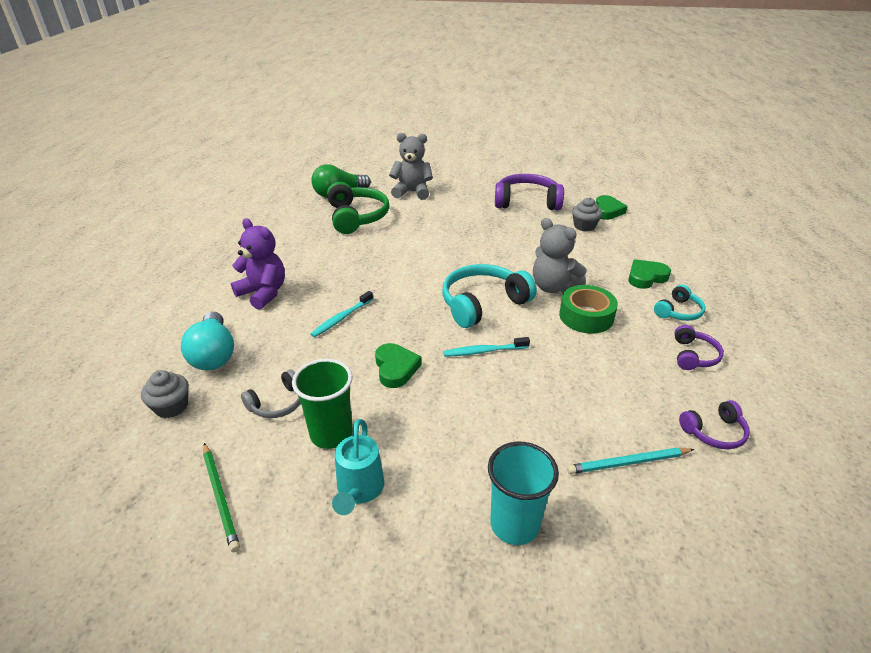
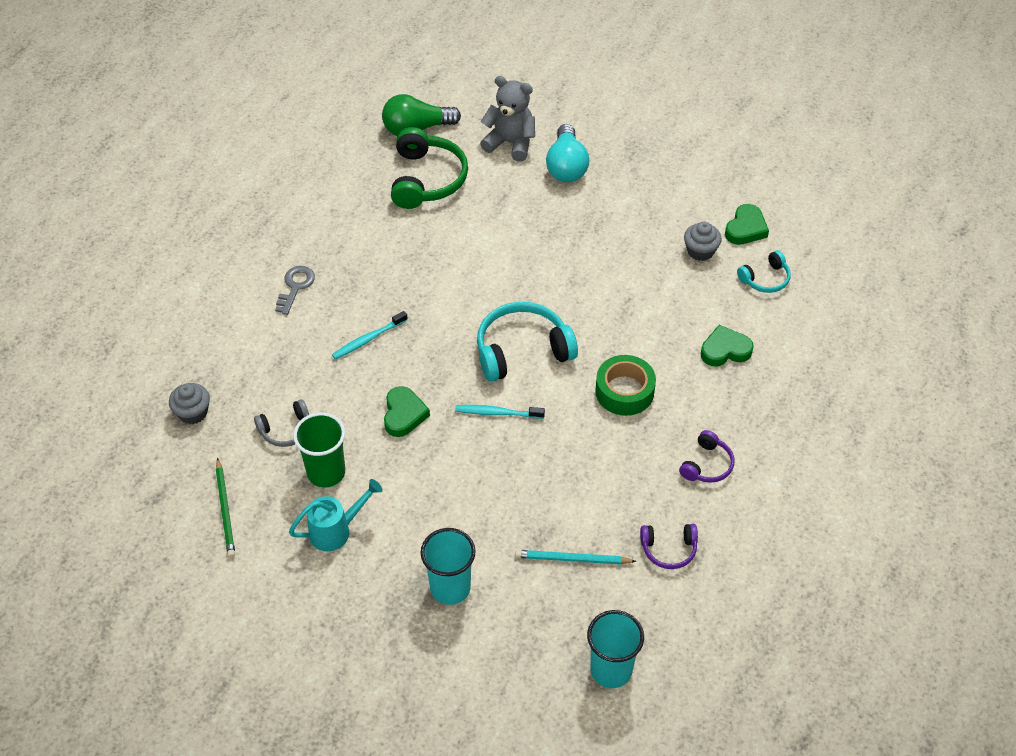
camera: 15 degrees right, 15 degrees up
turquoise light bulb [181,312,234,371] -> turquoise light bulb moved to [546,124,589,182]
purple teddy bear [231,218,285,310] -> grey key [275,266,315,315]
turquoise watering can [332,419,384,515] -> turquoise watering can turned 135 degrees counterclockwise [289,479,383,551]
purple headphones [495,174,564,210] -> none
grey teddy bear [533,218,586,293] -> none
turquoise headphones [654,285,705,321] -> turquoise headphones moved to [737,250,791,293]
none -> turquoise cup [587,610,644,688]

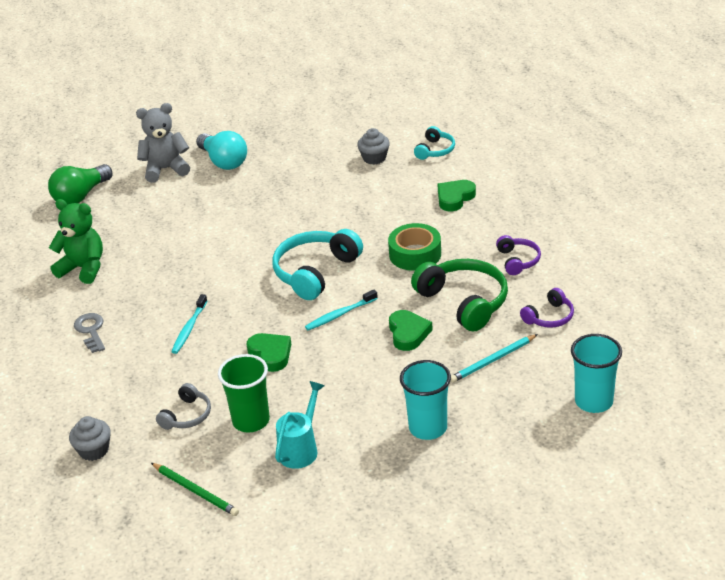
camera: 35 degrees left, 15 degrees down
green headphones [391,127,468,209] -> green headphones moved to [411,259,508,332]
green heart [725,204,769,245] -> green heart moved to [389,310,433,351]
none -> green teddy bear [49,199,103,284]

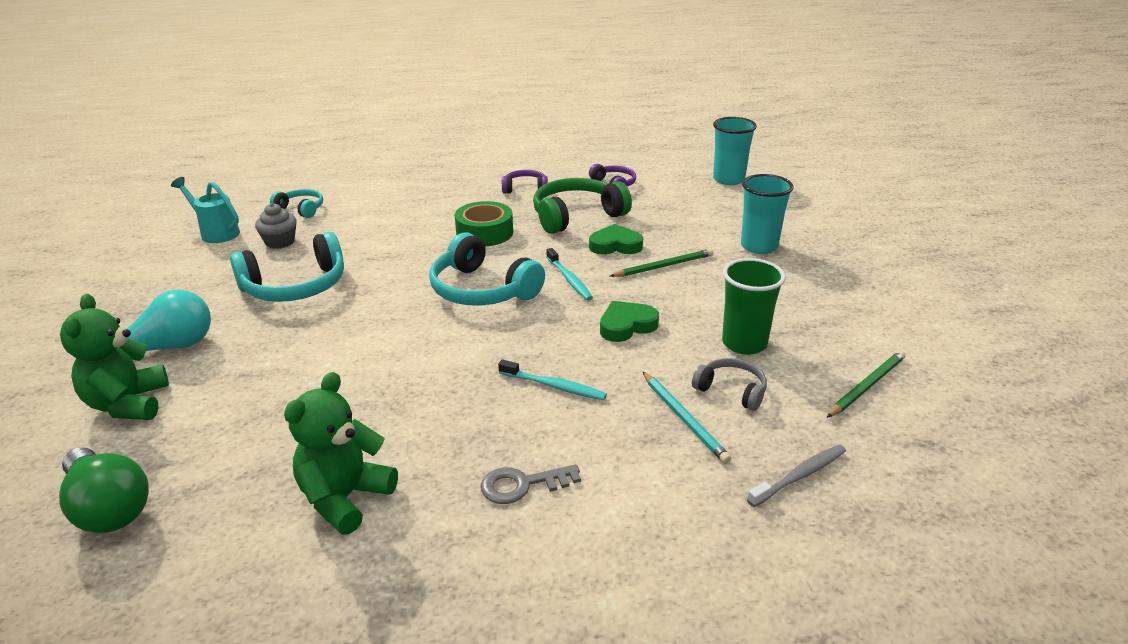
camera: 85 degrees left, 5 degrees down
grey cupcake [69,416,111,461] -> grey toothbrush [747,445,846,507]
grey teddy bear [136,103,190,183] -> green teddy bear [60,294,169,420]
turquoise watering can [275,381,325,469] -> turquoise watering can moved to [171,177,240,243]
green heart [437,180,476,211] -> none
turquoise pencil [451,334,538,383] -> turquoise pencil moved to [643,372,731,464]
none -> turquoise headphones [230,232,344,302]
none -> green pencil [610,249,713,277]

